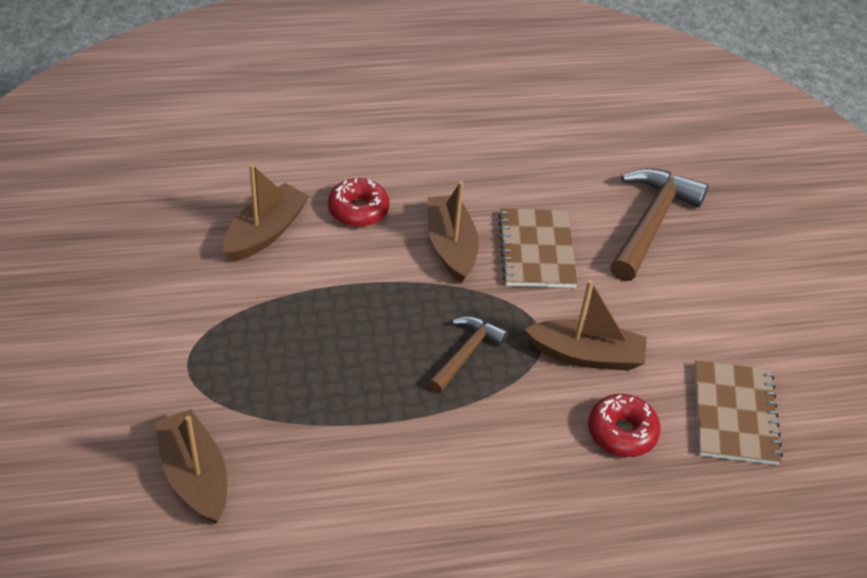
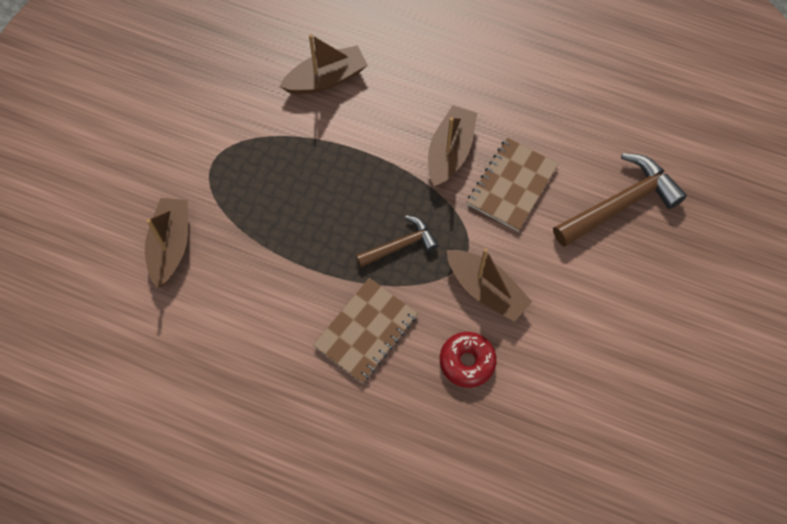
camera: 35 degrees right, 20 degrees up
red donut [328,178,390,227] -> none
brown notebook [694,360,783,465] -> brown notebook moved to [313,278,418,383]

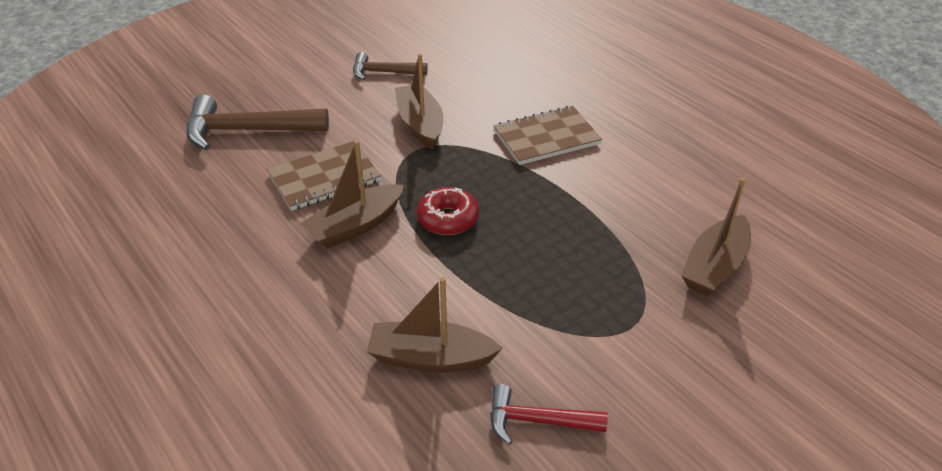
camera: 150 degrees left, 25 degrees down
brown hammer [356,215,438,267] -> brown hammer moved to [353,52,428,80]
red donut [440,332,497,388] -> red donut moved to [416,187,479,235]
none -> red hammer [490,384,608,445]

